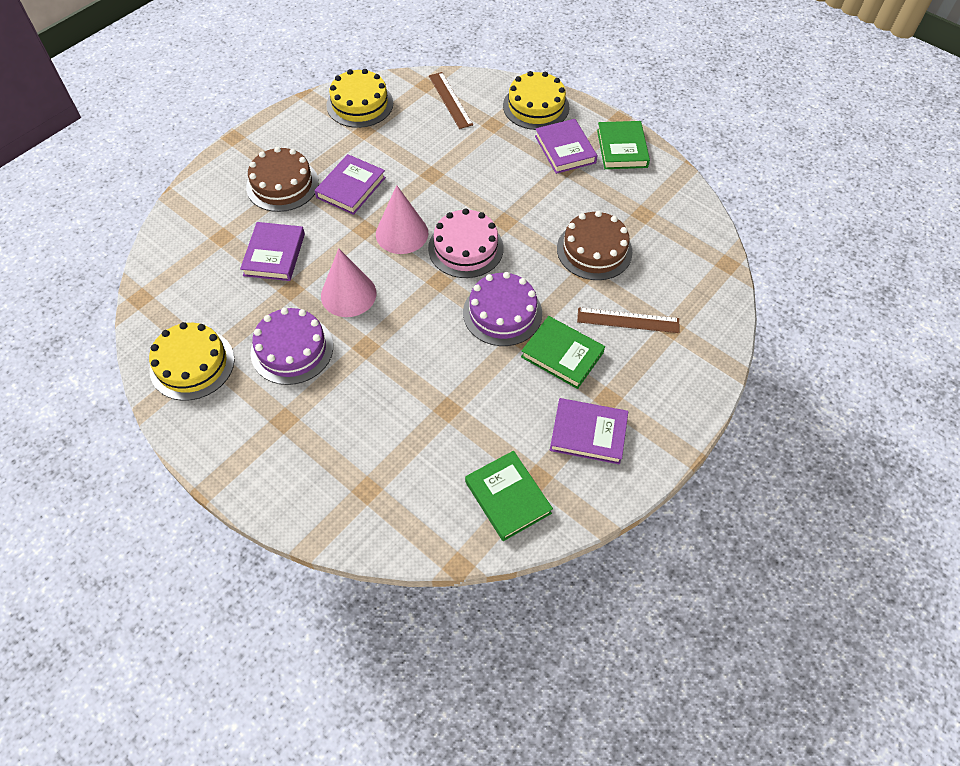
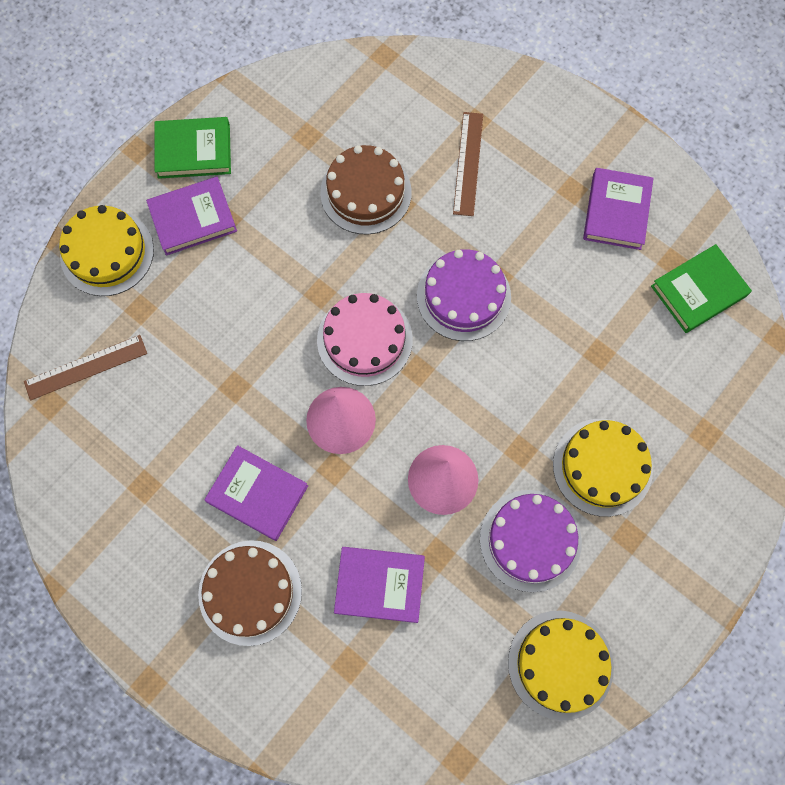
camera: 90 degrees left, 15 degrees up
yellow cake [326,69,393,128] -> yellow cake moved to [553,419,653,517]
green book [521,316,605,389] -> none

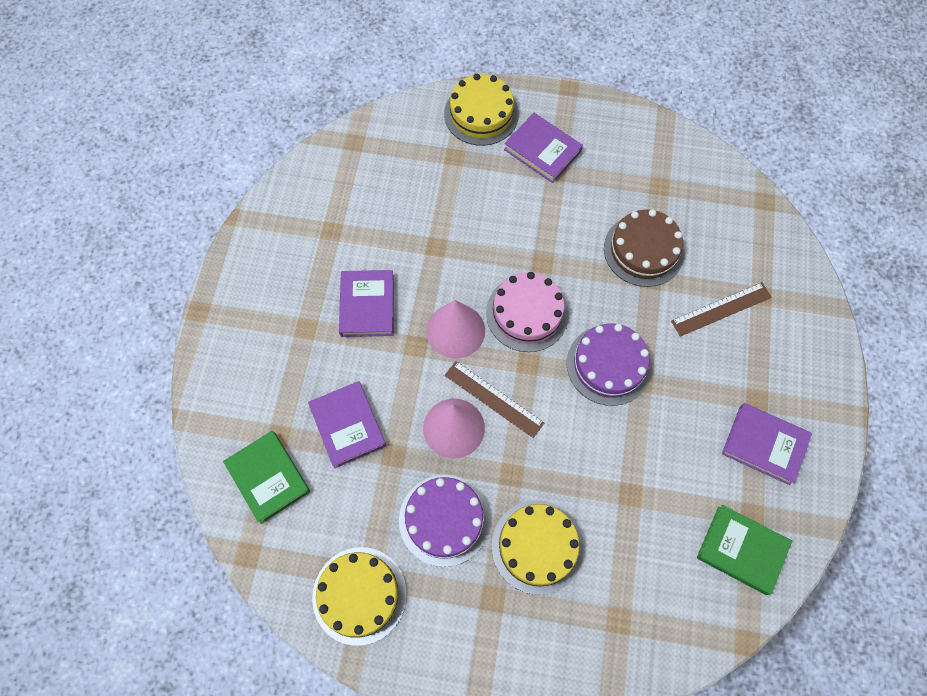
camera: 60 degrees right, 5 degrees down
brown ruler [24,335,147,400] -> brown ruler moved to [445,361,544,438]
green book [155,117,231,179] -> green book moved to [223,431,310,524]
brown cake [198,540,302,646] -> none
purple book [583,168,653,250] -> purple book turned 45 degrees clockwise [722,403,812,485]

